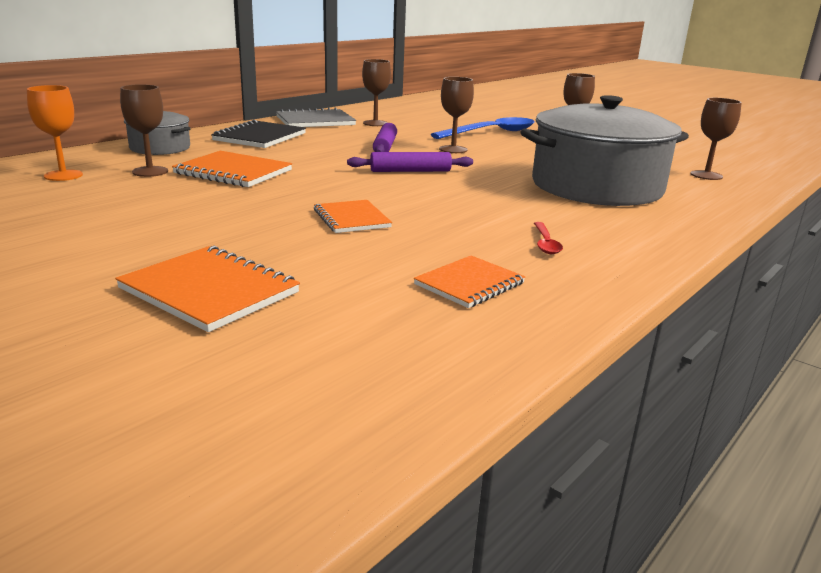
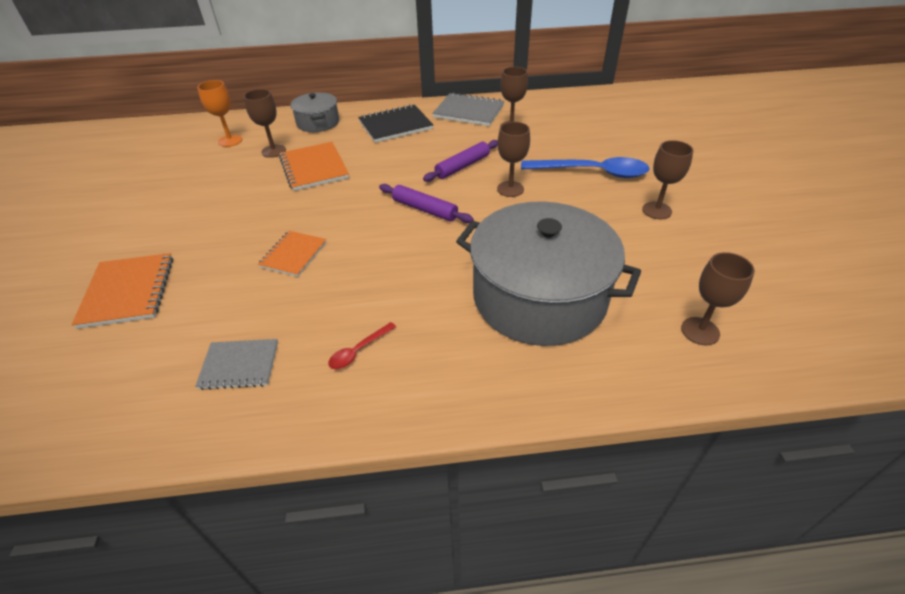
camera: 45 degrees right, 20 degrees up
orange notebook [414,256,525,308] -> grey notebook [195,339,278,390]

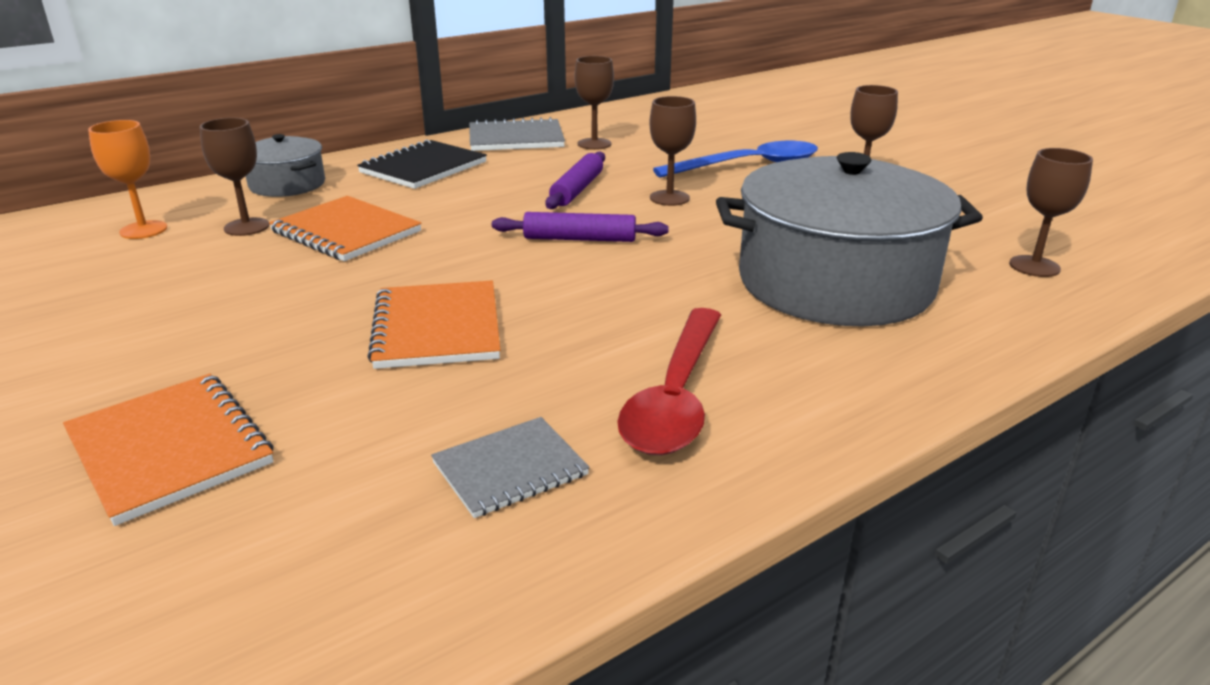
camera: 30 degrees left, 15 degrees down
orange notebook [258,231,326,277] -> orange notebook [367,281,500,369], size x1.50
red spoon [328,322,396,369] -> red spoon [617,308,721,456], size x2.21

